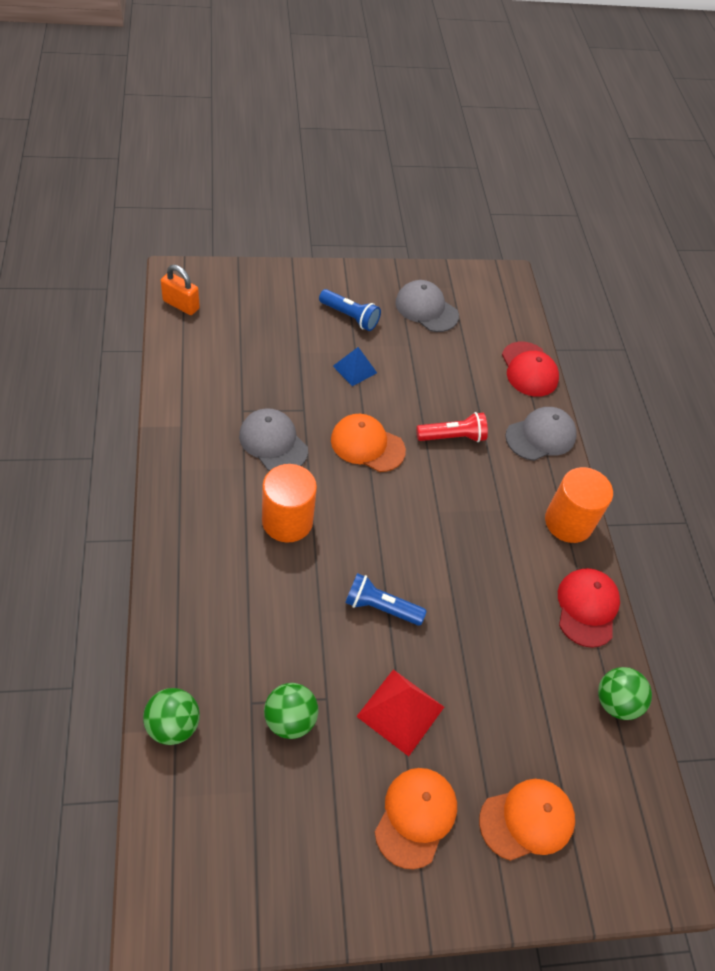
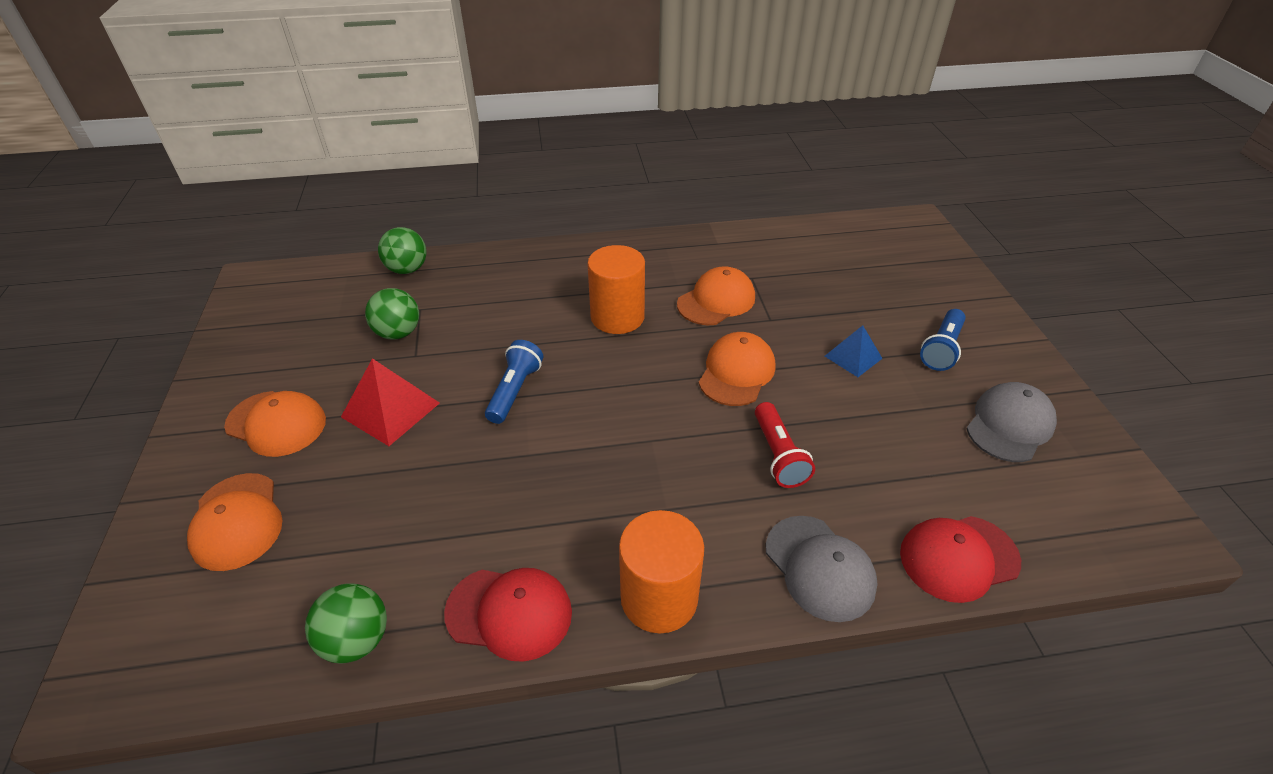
camera: 95 degrees right, 10 degrees down
orange padlock [161,265,200,315] -> none
grey cap [239,408,308,471] -> orange cap [677,266,755,325]

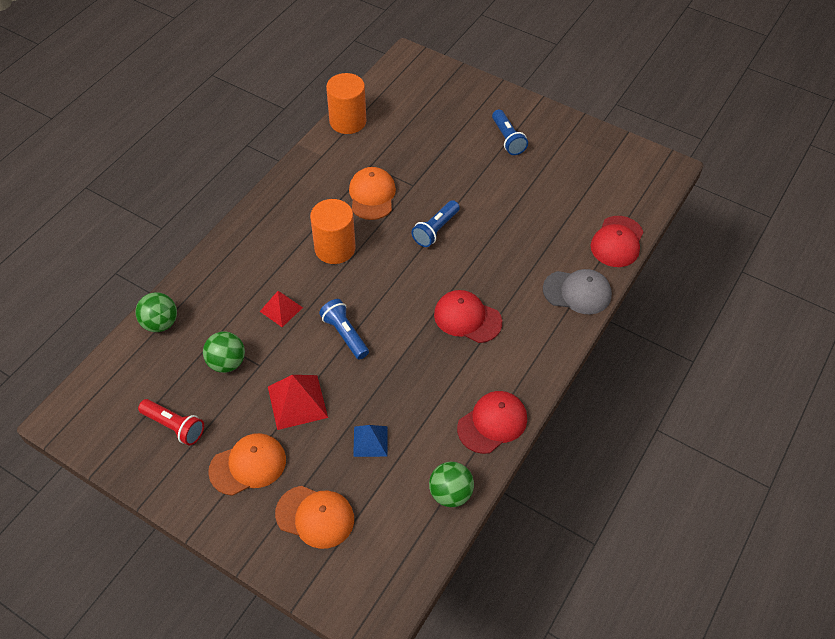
camera: 50 degrees left, 10 degrees up
orange cylinder [619,510,704,633] -> orange cylinder moved to [326,73,366,134]
orange cap [699,332,775,406] -> blue flashlight [411,200,460,247]
red flashlight [755,402,815,488] -> red flashlight moved to [138,399,204,445]
blue pyramid [825,325,883,377] -> blue pyramid moved to [353,425,388,457]
grey cap [966,382,1057,462] -> none
none -> red pyramid [260,291,303,327]
none -> red cap [434,290,502,343]

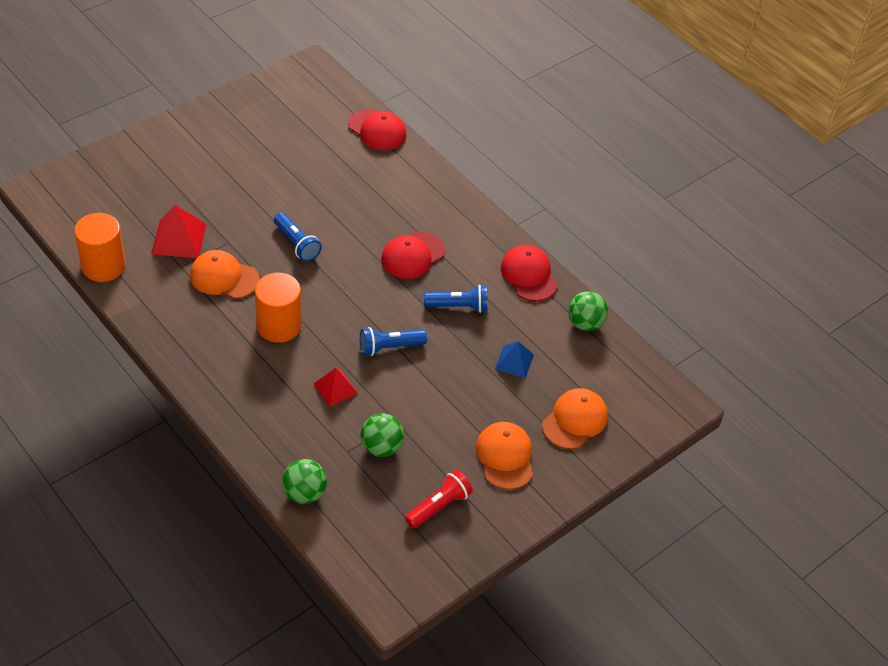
camera: 75 degrees left, 5 degrees down
red pyramid [268,375,328,430] -> red pyramid moved to [151,205,207,258]
blue flashlight [492,110,528,155] -> blue flashlight moved to [424,285,487,313]
grey cap [543,269,612,314] -> none

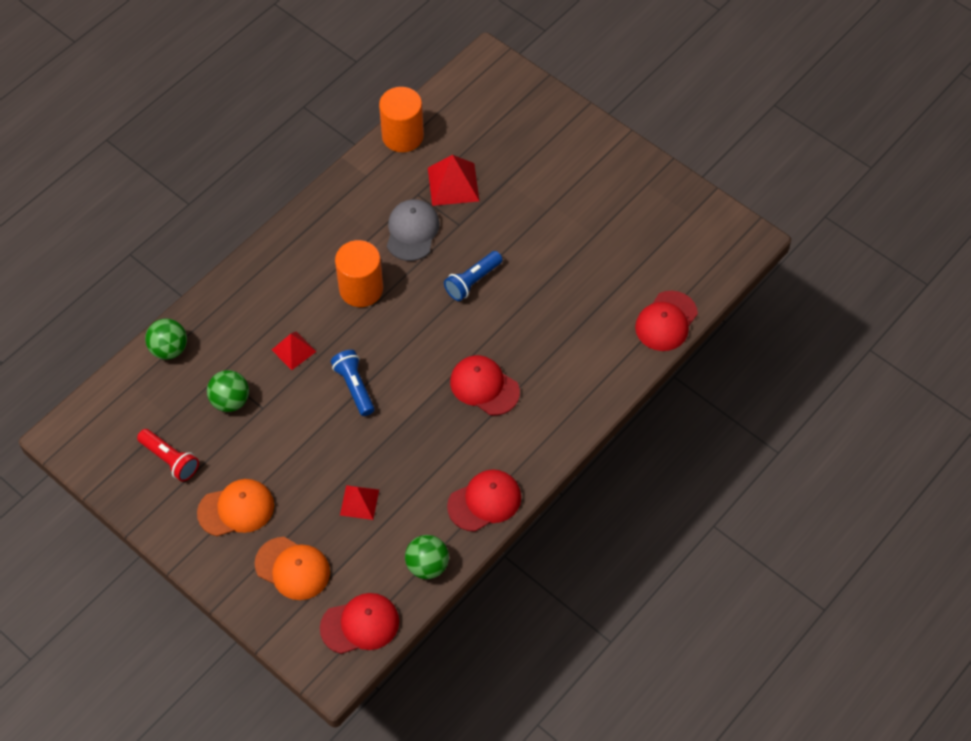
camera: 85 degrees right, 10 degrees up
orange cap [190,250,259,299] -> grey cap [387,199,440,261]
blue flashlight [424,285,487,313] -> none
blue pyramid [495,341,534,378] -> red pyramid [340,485,379,520]
none -> red cap [320,593,399,654]

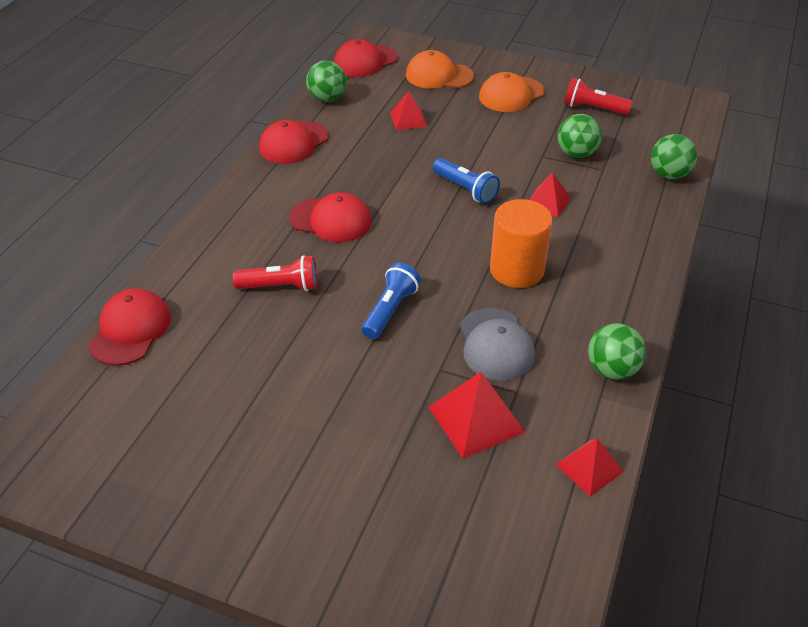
camera: 160 degrees right, 15 degrees down
orange cylinder [379,87,424,152] -> red pyramid [555,439,624,497]
none -> red flashlight [233,255,317,291]
none -> green ball [588,323,646,380]

